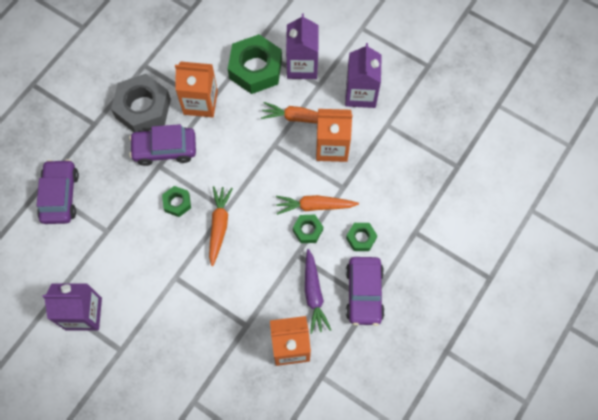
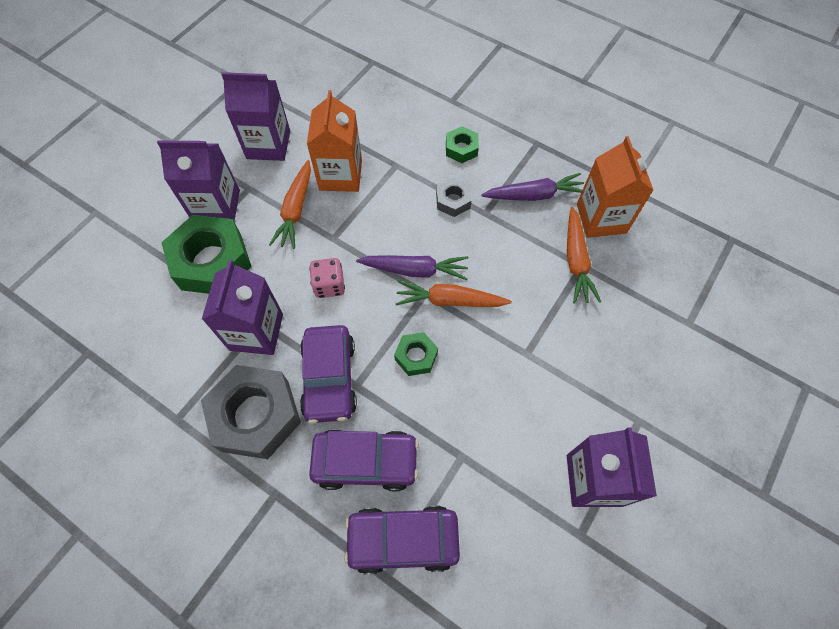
camera: 90 degrees left, 5 degrees down
orange carton [175,62,218,117] -> purple carton [202,260,283,355]
orange carrot [276,195,359,215] -> orange carrot moved to [567,207,601,304]
green nut [293,215,323,243] -> grey nut [436,178,471,217]
purple car [346,257,385,326] -> purple car moved to [309,429,419,492]
none -> pink dice [309,258,345,298]
none -> purple carrot [356,255,469,280]

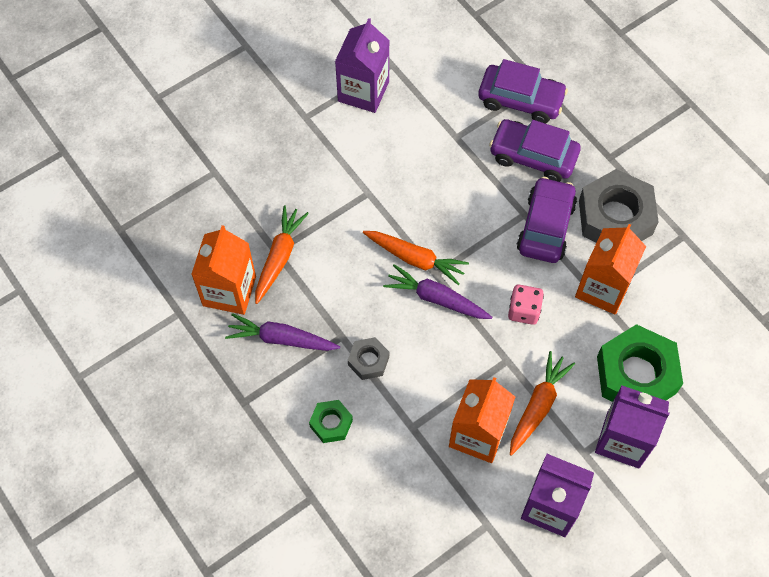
camera: 160 degrees left, 0 degrees up
purple carton [202,260,283,355] -> orange carton [575,224,646,314]
green nut [394,332,438,376] -> none

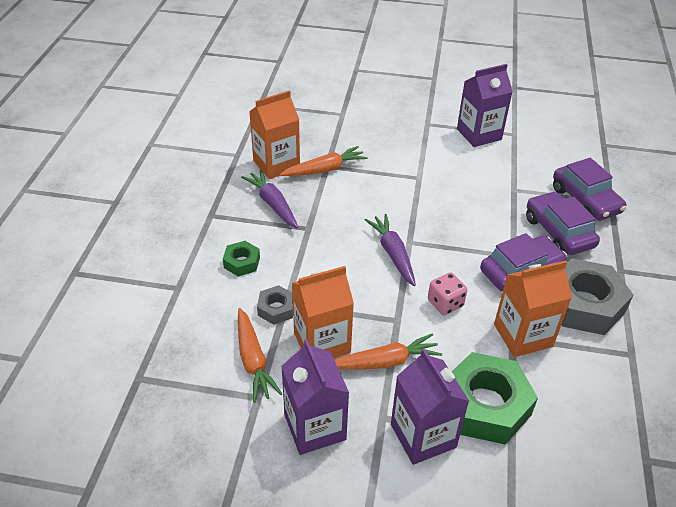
camera: 45 degrees right, 20 degrees down
grey nut [348,337,389,380] -> grey nut moved to [257,285,293,325]
orange carrot [363,231,469,285] -> orange carrot moved to [238,308,282,403]

